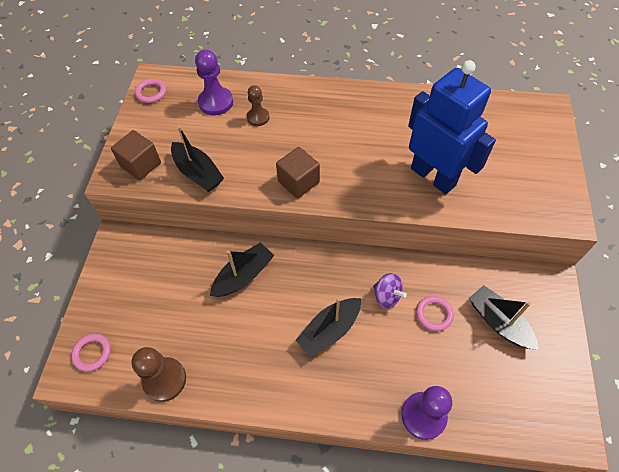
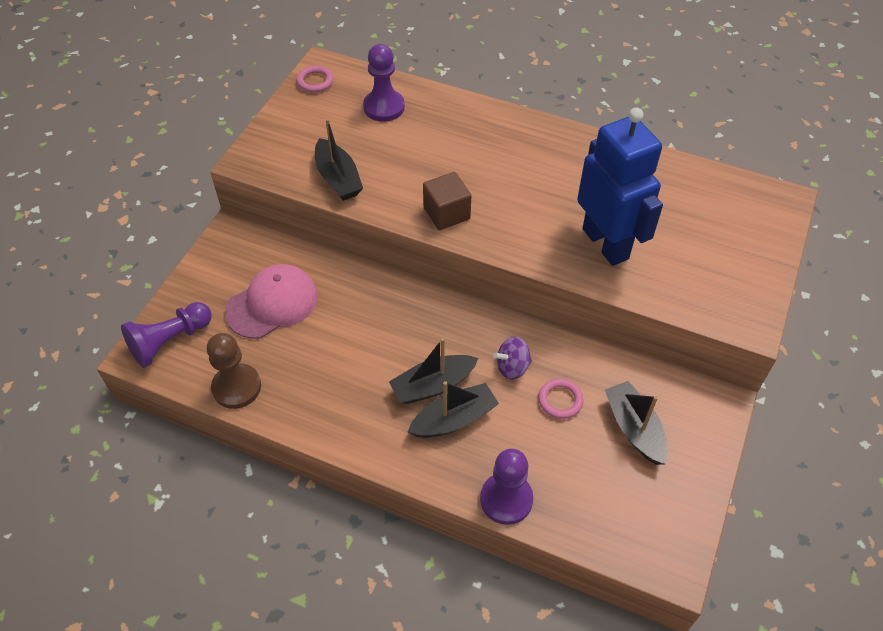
camera: 15 degrees right, 5 degrees down
pink ring [71,334,111,371] -> purple pawn [121,302,211,368]
brown cube [111,130,161,180] -> none
black boat [210,242,274,297] -> black boat moved to [408,381,499,438]
brown pawn [247,85,270,126] -> none
purple spinning top [373,273,407,308] -> purple spinning top turned 105 degrees clockwise [493,337,532,380]
none -> pink cap [225,264,318,339]

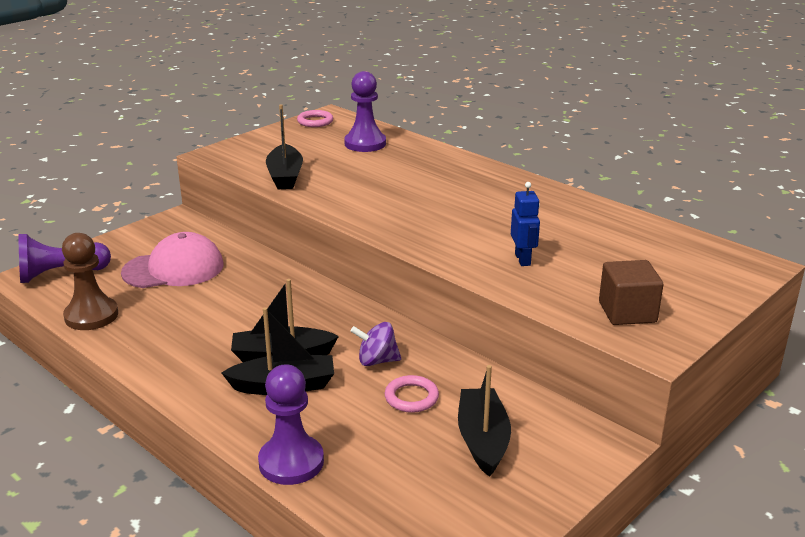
camera: 20 degrees right, 25 degrees down
brown cube [423,172,471,230] -> brown cube moved to [599,260,664,325]
blue robot [577,107,663,266] -> blue robot [511,182,540,266], size x0.42

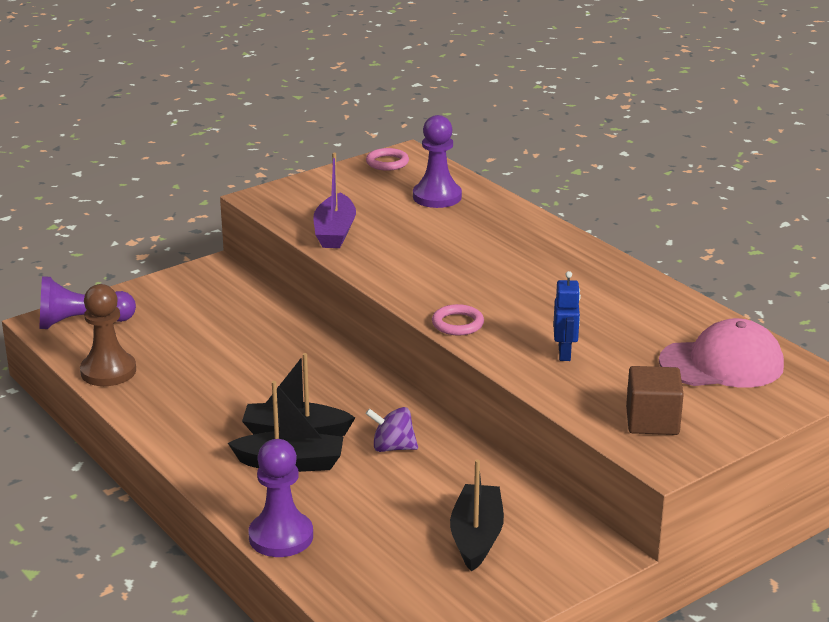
camera: 10 degrees right, 0 degrees up
pink cap [121,232,224,288] -> pink cap moved to [659,318,784,388]
black boat [266,104,303,189] -> purple boat [313,153,356,248]
pink ring [384,375,439,413] -> pink ring moved to [432,304,484,336]

